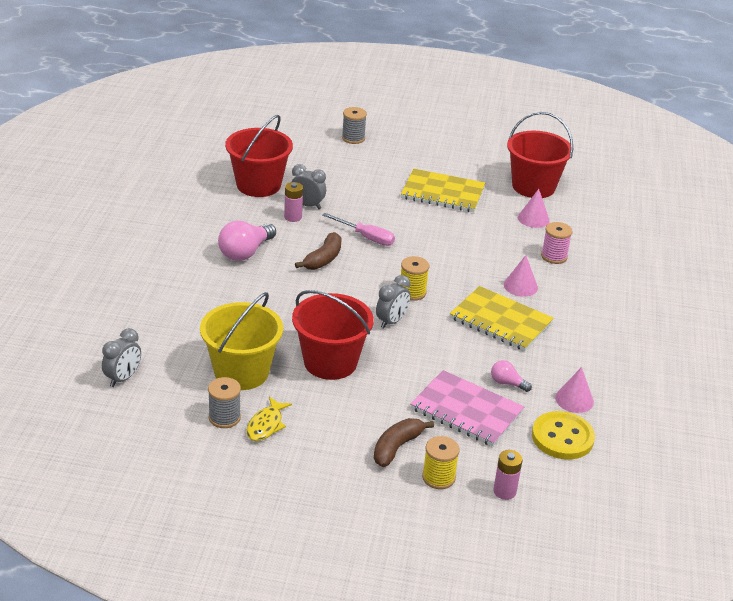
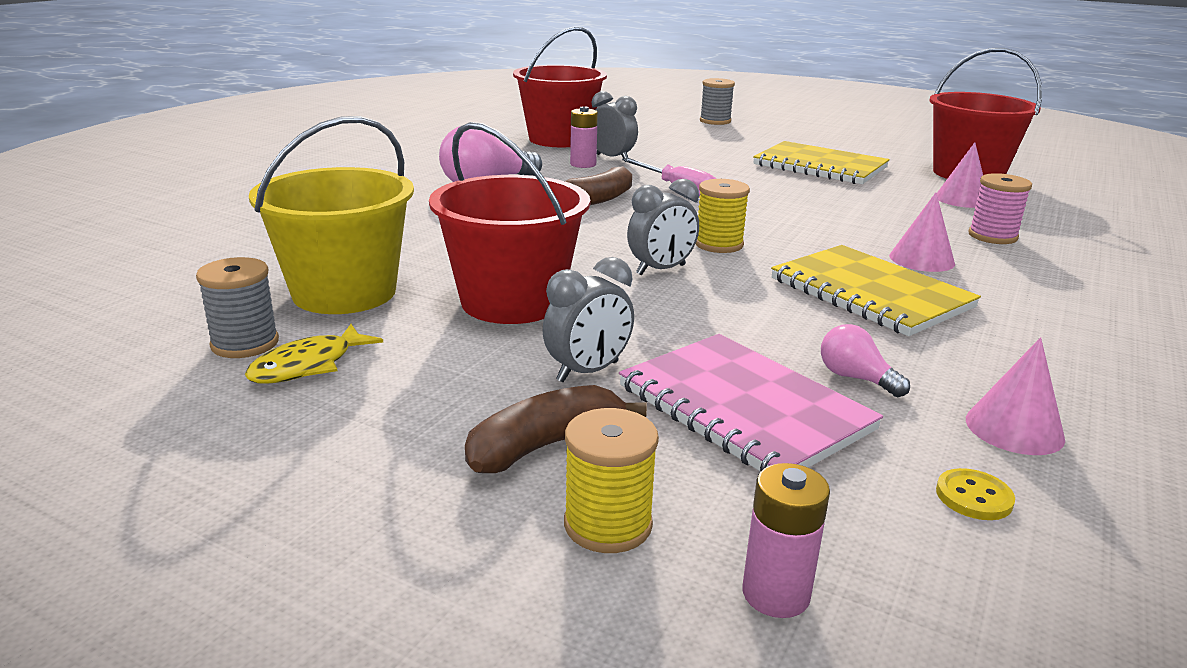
camera: 20 degrees right, 10 degrees down
grey clock [102,328,141,387] -> grey clock moved to [543,257,634,382]
yellow button [532,411,595,459] -> yellow button [936,468,1015,520], size x0.45

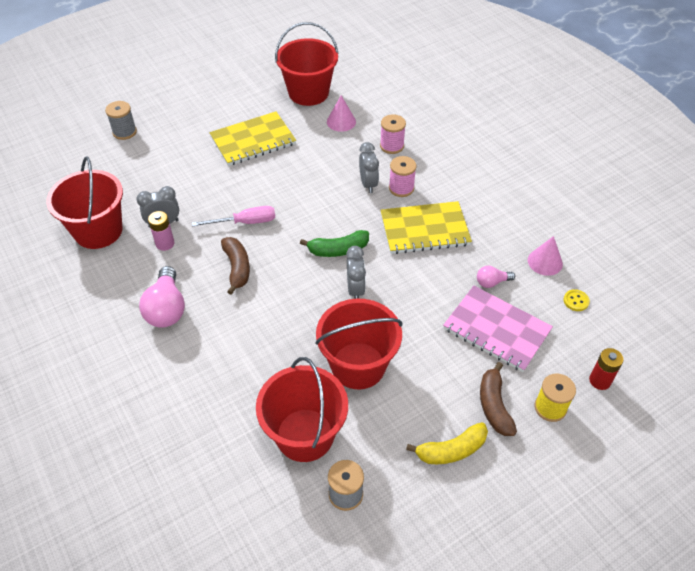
camera: 60 degrees left, 25 degrees up
yellow fish [245,324,383,383] -> none
yellow bucket [249,116,414,314] -> red bucket [256,357,348,462]
grey clock [543,257,634,382] -> grey clock moved to [359,142,379,193]
pink notebook [619,334,883,472] -> pink notebook turned 45 degrees clockwise [443,286,553,372]
yellow spool [696,179,750,253] -> green banana [300,230,369,257]
pink battery [742,463,830,618] -> red battery [589,348,623,390]
pink cone [889,192,955,272] -> pink spool [389,156,417,197]
none -> yellow banana [406,422,488,464]

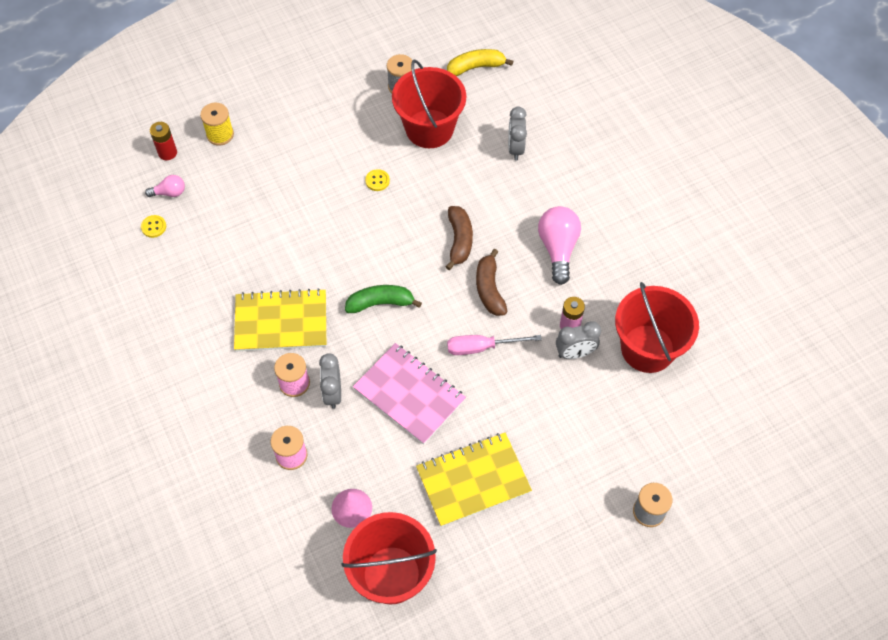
camera: 175 degrees left, 10 degrees up
red bucket [315,299,403,389] -> yellow button [365,169,390,191]
grey clock [346,246,366,299] -> grey clock moved to [508,107,527,160]
yellow banana [406,422,488,464] -> yellow banana moved to [447,49,513,76]
pink notebook [443,286,553,372] -> pink notebook moved to [353,343,466,445]
pink light bulb [477,266,515,288] -> pink light bulb moved to [145,175,185,197]
brown banana [480,362,517,436] -> brown banana moved to [446,206,473,270]
pink cone [528,236,563,276] -> none

